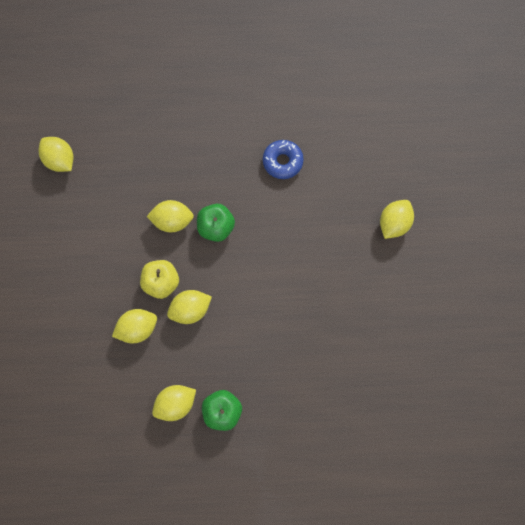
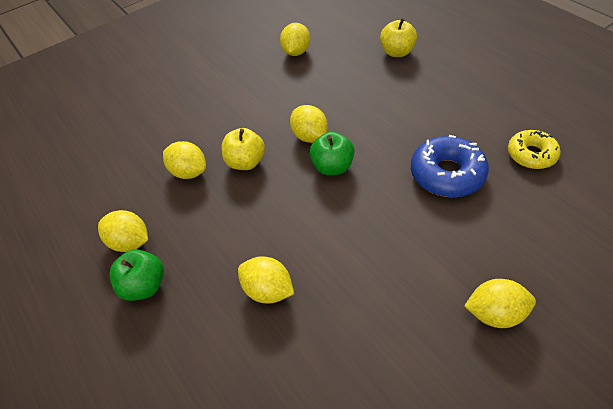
camera: 60 degrees right, 25 degrees down
yellow lemon [167,290,212,324] -> yellow lemon moved to [238,256,294,303]
blue donut [263,140,304,179] -> blue donut [411,135,489,197], size x1.50
none -> yellow apple [380,18,417,57]
none -> yellow donut [508,130,561,169]

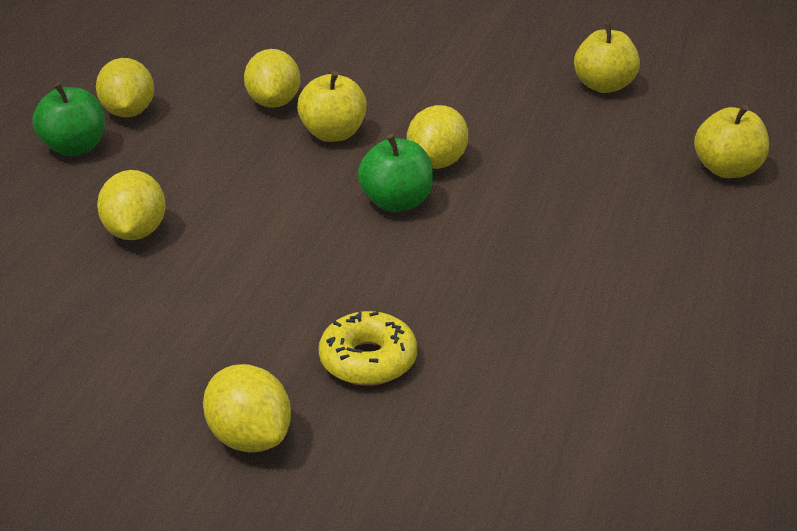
camera: 50 degrees right, 15 degrees down
yellow lemon [280,23,310,56] -> yellow apple [574,23,640,93]
blue donut [411,135,489,197] -> none
yellow donut [508,130,561,169] -> yellow donut moved to [319,311,417,386]

